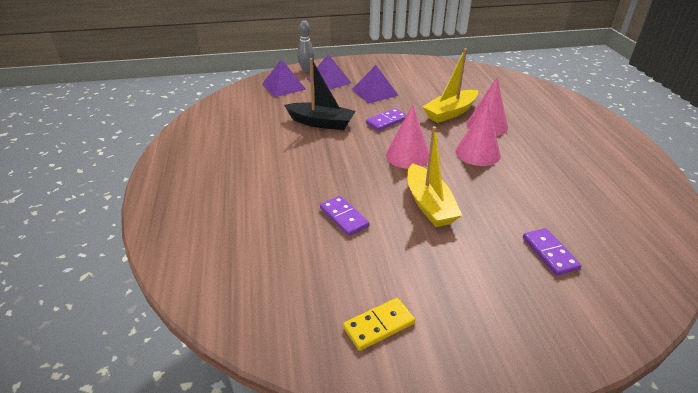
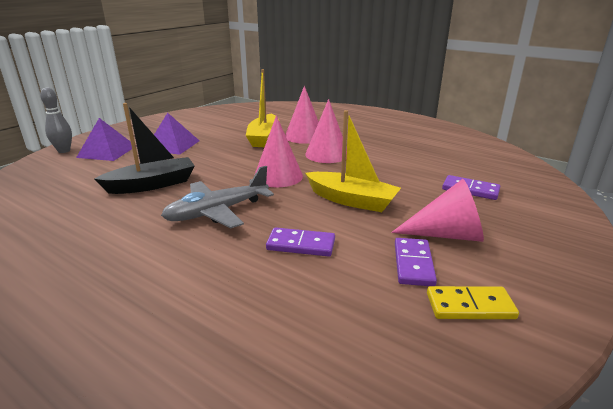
camera: 45 degrees left, 10 degrees down
purple pyramid [262,59,306,97] -> none
yellow domino [343,298,415,351] -> yellow domino turned 75 degrees clockwise [427,286,519,319]
purple domino [366,108,407,131] -> purple domino moved to [395,238,437,286]
none -> grey plane [161,166,274,229]
none -> pink cone [391,179,484,242]

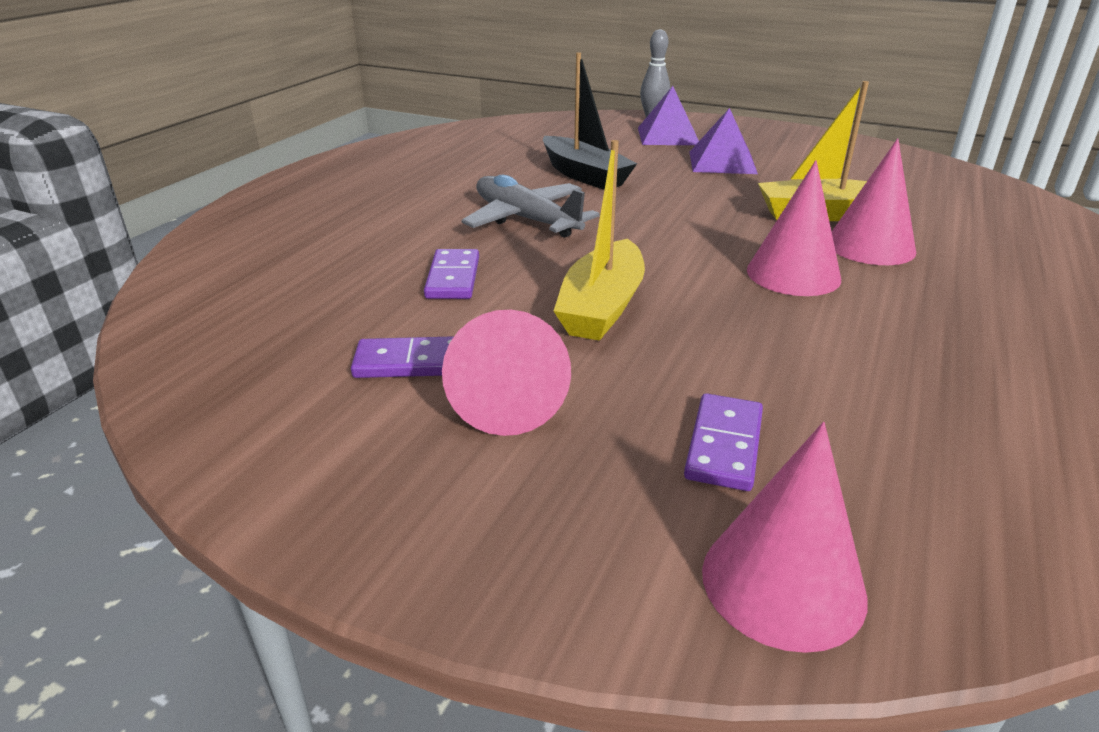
camera: 80 degrees right, 5 degrees up
pink cone [254,115,303,187] -> pink cone moved to [702,422,868,653]
yellow domino [427,286,519,319] -> none

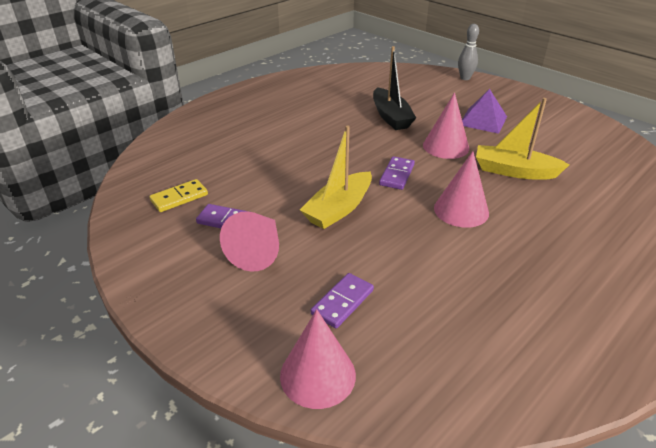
camera: 20 degrees right, 5 degrees up
purple domino [424,249,479,299] -> purple domino moved to [379,156,415,190]
grey plane [461,175,600,238] -> none
purple pyramid [638,86,699,145] -> none
pink cone [832,138,916,265] -> pink cone moved to [423,92,469,159]
none -> yellow domino [149,179,208,212]

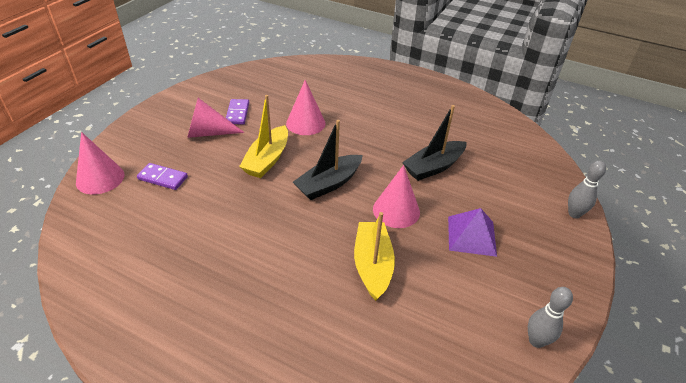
camera: 70 degrees right, 5 degrees up
yellow domino [149,179,208,212] -> none
yellow boat [300,125,372,229] -> yellow boat turned 90 degrees counterclockwise [239,95,288,178]
purple domino [379,156,415,190] -> black boat [293,120,362,200]
pink cone [434,151,489,228] -> pink cone moved to [286,80,326,135]
none -> grey bowling pin [528,287,573,348]

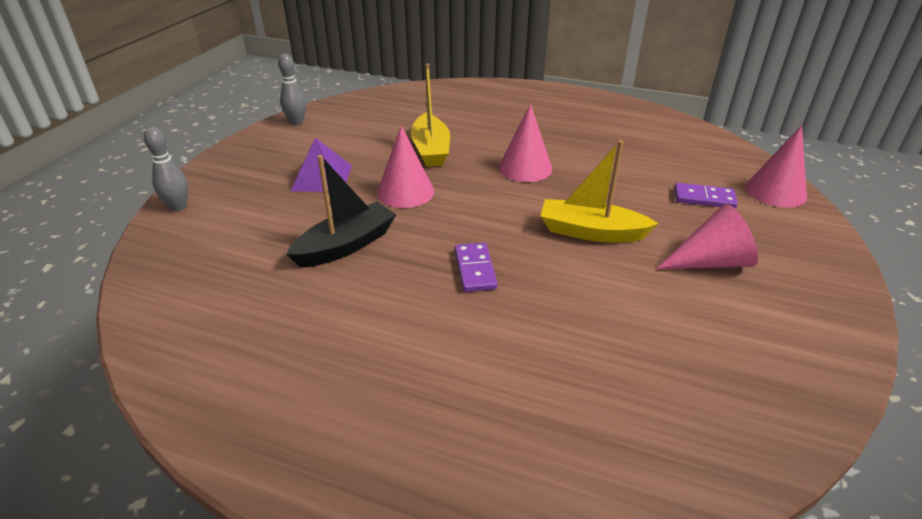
camera: 175 degrees right, 5 degrees down
purple domino [226,99,249,124] -> purple domino moved to [455,243,498,292]
yellow boat [239,95,288,178] -> yellow boat turned 90 degrees counterclockwise [541,140,659,243]
pink cone [286,80,326,135] -> pink cone moved to [499,104,552,182]
black boat [293,120,362,200] -> none

